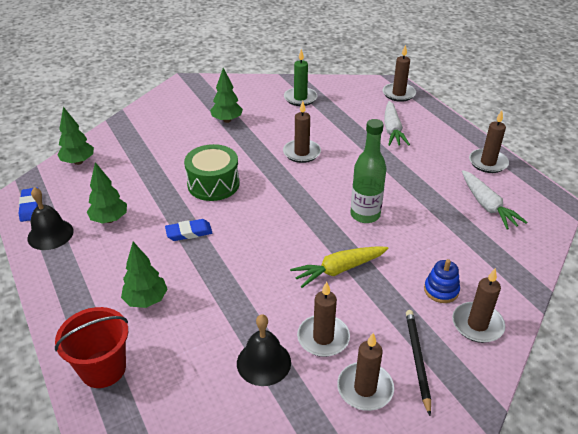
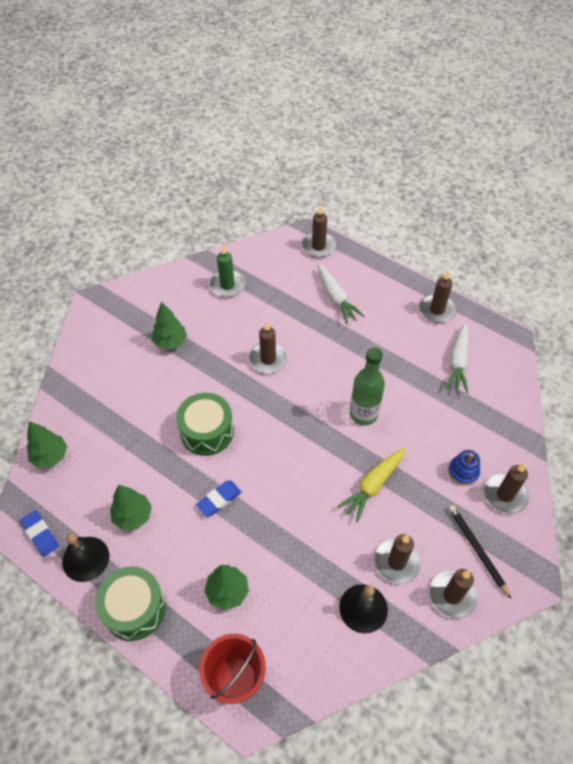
camera: 25 degrees left, 15 degrees up
white carrot [462,170,528,230] -> white carrot turned 60 degrees clockwise [445,323,469,393]
none -> green drum [95,566,166,641]

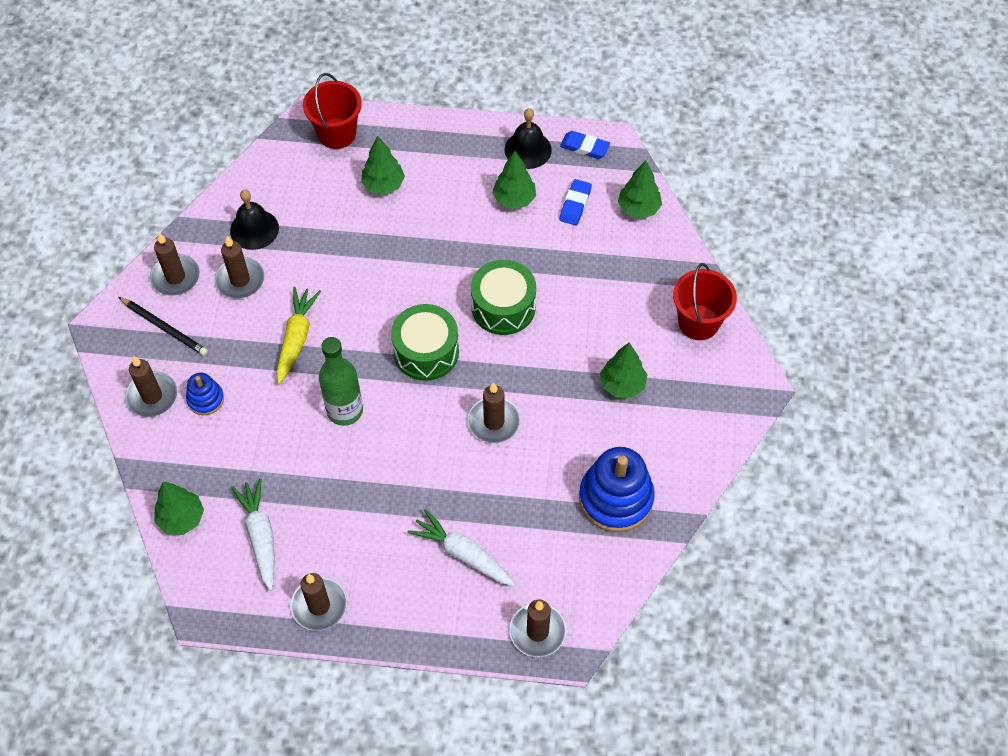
camera: 150 degrees right, 5 degrees up
green drum [95,566,166,641] -> green drum moved to [391,304,459,381]
blue eraser [196,481,241,517] -> blue eraser moved to [559,179,592,225]
green candle [209,245,245,298] -> blue stacking toy [579,447,655,532]
none -> green tree [154,482,204,535]
none -> red bucket [673,263,737,340]

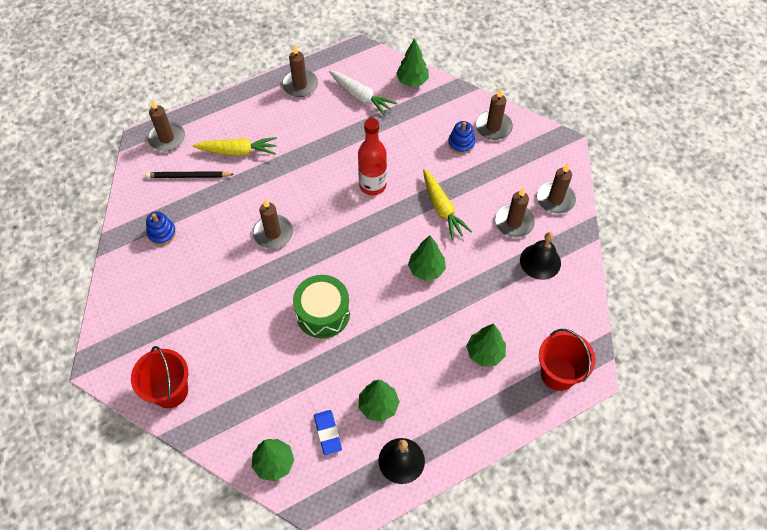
camera: 145 degrees right, 0 degrees up
black pencil [119,297,208,356] -> black pencil moved to [146,171,234,178]
green bottle [319,337,363,426] -> red bottle [358,118,387,195]
green drum [391,304,459,381] -> none
white carrot [408,509,515,586] -> yellow carrot [193,137,277,156]
blue eraser [560,131,610,159] -> none
blue stacking toy [579,447,655,532] -> blue stacking toy [146,211,176,245], size x0.51
green tree [600,343,647,398] -> green tree moved to [408,235,446,281]

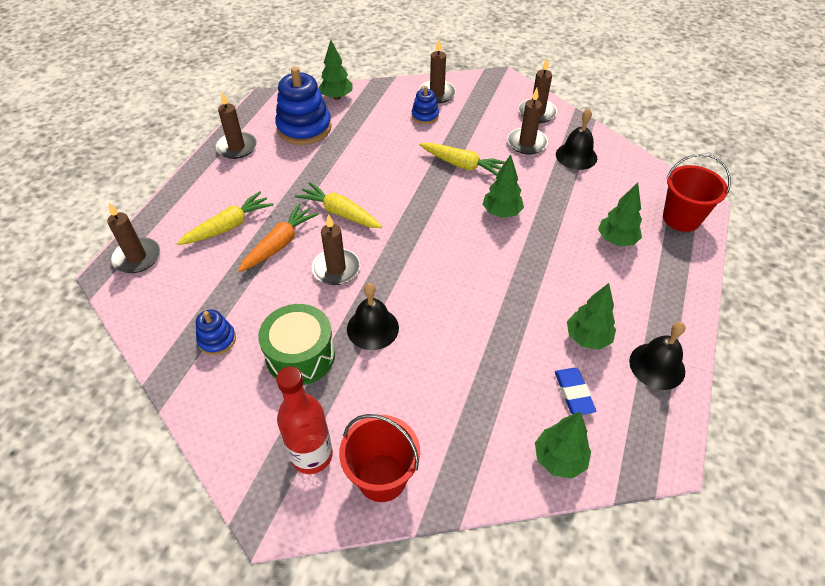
camera: 40 degrees left, 10 degrees down
black pencil [146,171,234,178] -> none
green drum [293,275,350,338] -> green drum moved to [258,304,335,385]
blue eraser [314,410,342,455] -> blue eraser turned 45 degrees clockwise [555,368,596,415]
white carrot [329,71,397,116] -> blue stacking toy [275,67,332,145]
red bottle [358,118,387,195] -> red bottle moved to [276,366,333,474]
none -> orange carrot [238,204,319,272]
none -> yellow carrot [295,182,382,228]
none -> black bell [347,283,399,350]

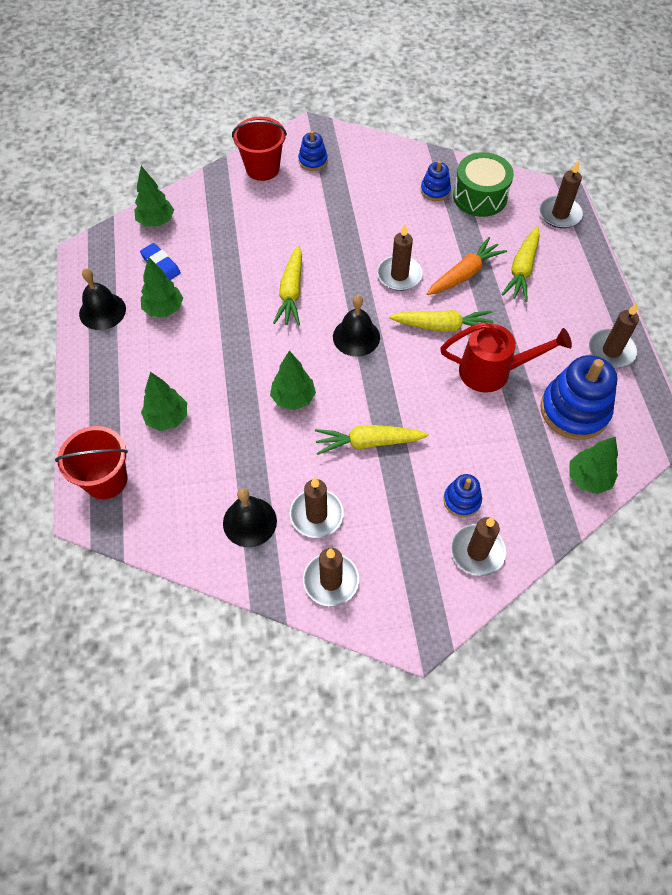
camera: 150 degrees right, 10 degrees up
orange carrot [238,204,319,272] -> orange carrot turned 135 degrees counterclockwise [427,237,507,295]
green drum [258,304,335,385] -> green drum moved to [453,152,514,217]
red bottle [276,366,333,474] -> blue stacking toy [298,131,328,171]
black bell [347,283,399,350] -> black bell moved to [333,295,380,357]
none -> yellow carrot [273,245,302,326]
none -> red watering can [440,322,572,393]

